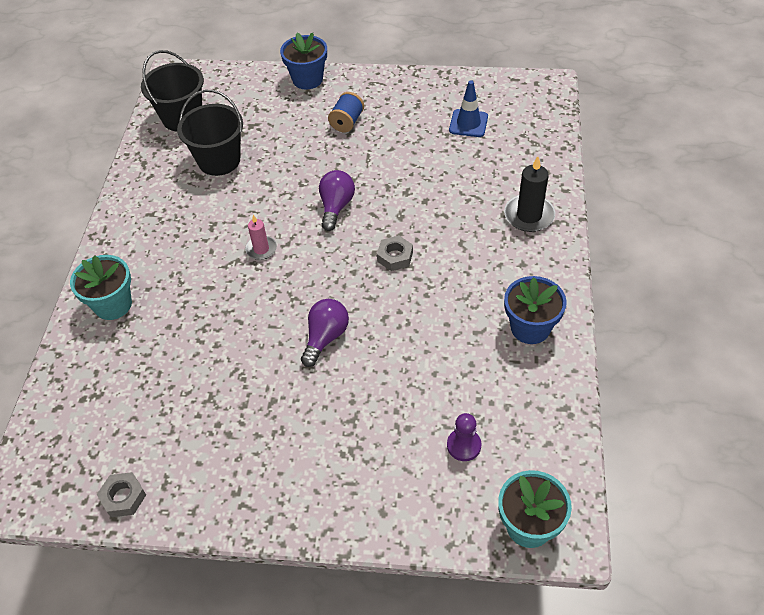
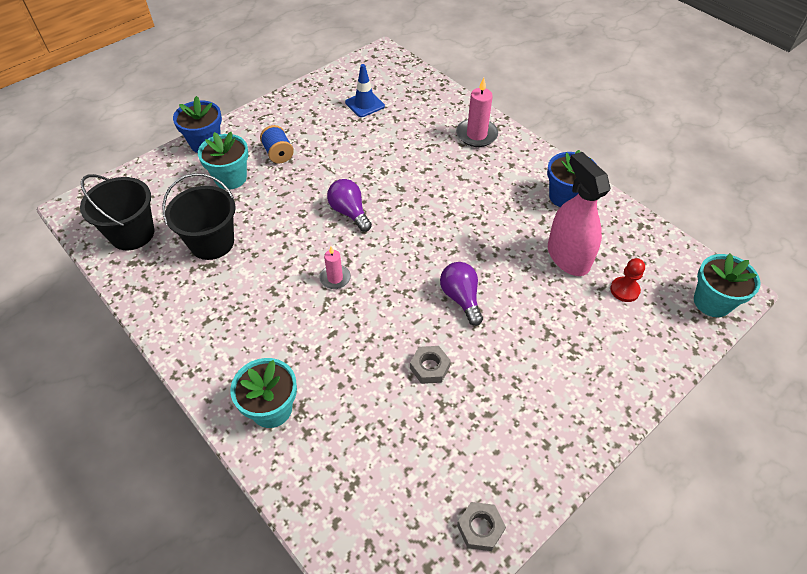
camera: 50 degrees left, 0 degrees up
grey nut [377,235,413,271] -> grey nut moved to [410,346,451,384]
purple pawn [447,413,481,461] -> red pawn [610,258,645,302]
black candle [504,156,555,232] -> pink candle [456,78,498,147]
none -> turquoise flower pot [198,132,248,190]
none -> pink spray bottle [548,152,610,276]

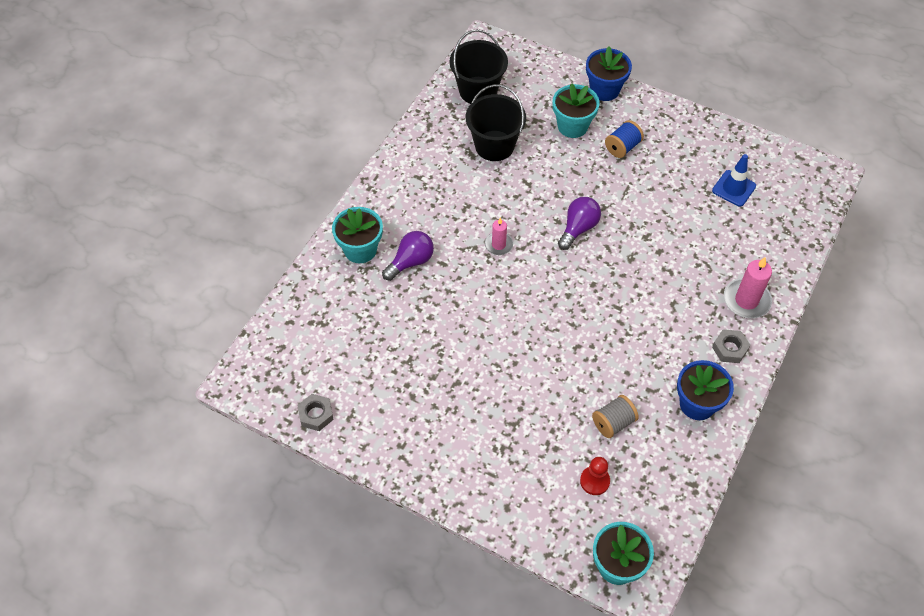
camera: 70 degrees right, 5 degrees up
grey nut [410,346,451,384] -> grey nut moved to [712,329,750,363]
purple light bulb [440,262,483,326] -> purple light bulb moved to [382,231,434,281]
pink spray bottle [548,152,610,276] -> grey spool [592,395,639,438]

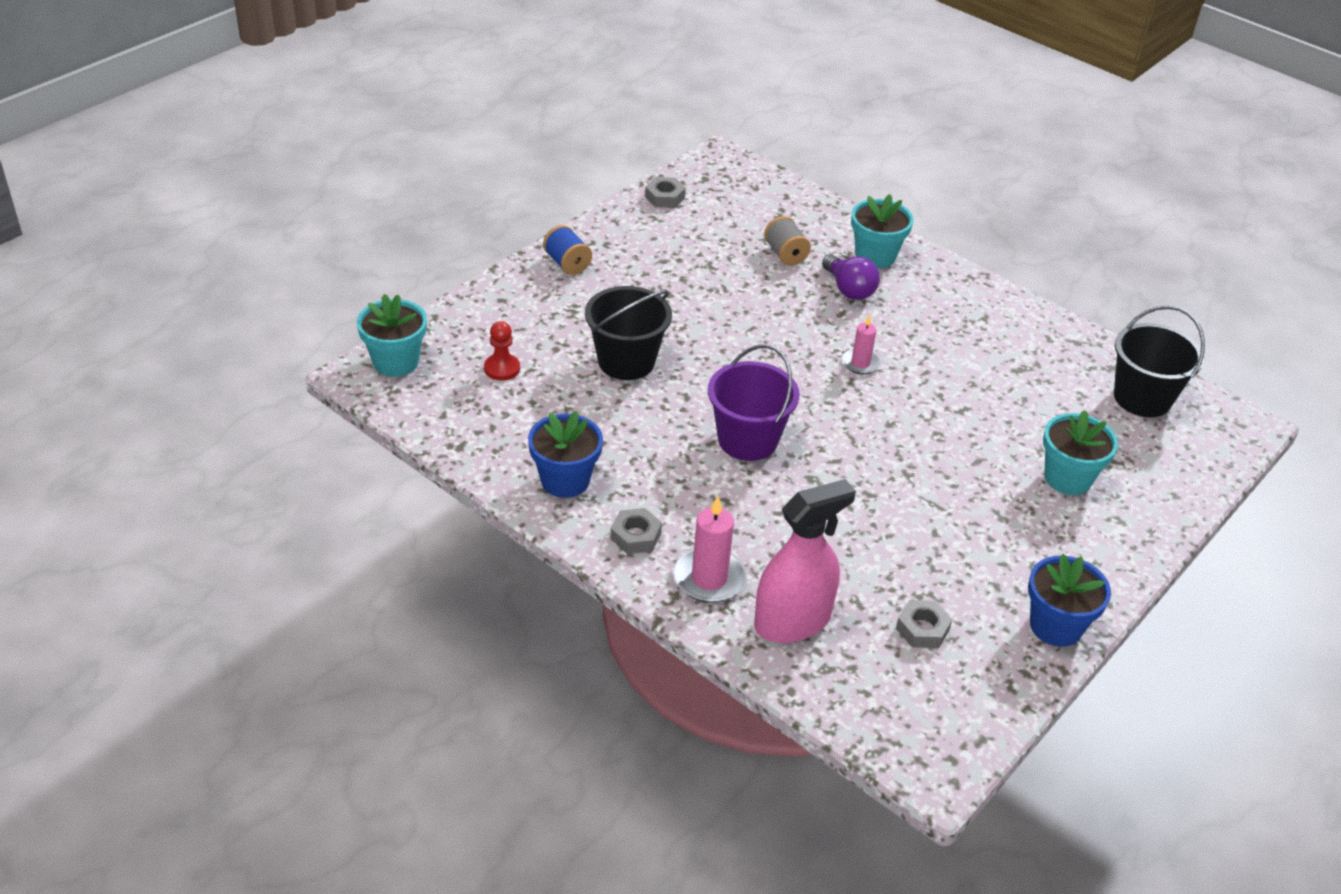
camera: 100 degrees right, 15 degrees down
black bucket [466,84,526,161] -> black bucket moved to [585,286,672,380]
purple light bulb [558,197,601,250] -> none
blue flower pot [586,47,632,101] -> blue flower pot moved to [1028,554,1111,647]
grey spool [592,395,639,438] -> grey spool moved to [764,216,811,266]
blue spool [605,120,644,158] -> blue spool moved to [543,225,592,275]
blue traffic cone [712,154,756,206] -> grey nut [896,600,952,648]
none -> purple bucket [708,344,800,461]
none -> pink spray bottle [754,479,856,643]

